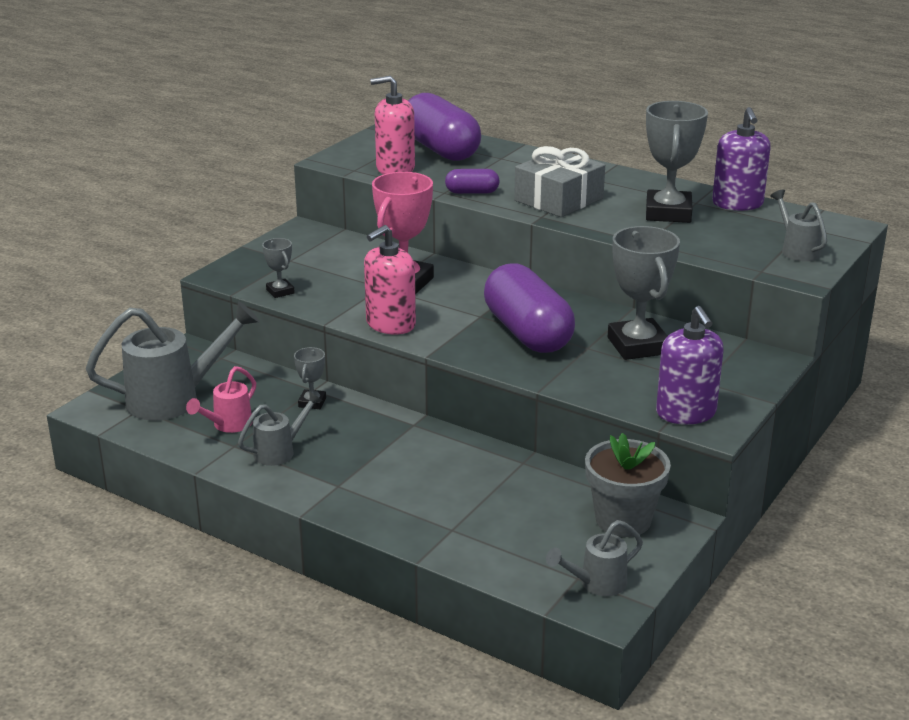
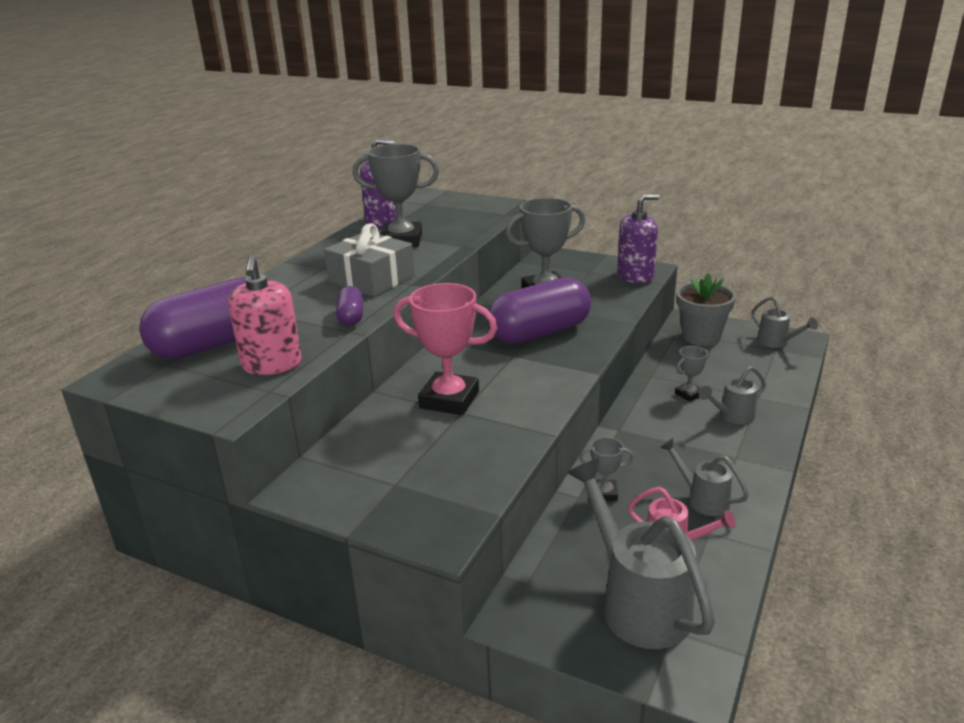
camera: 95 degrees left, 0 degrees up
grey trophy [262,238,295,298] -> grey trophy moved to [675,346,708,402]
pink soap dispenser [364,225,416,335] -> none
grey watering can [770,190,827,261] -> grey watering can moved to [699,366,766,424]

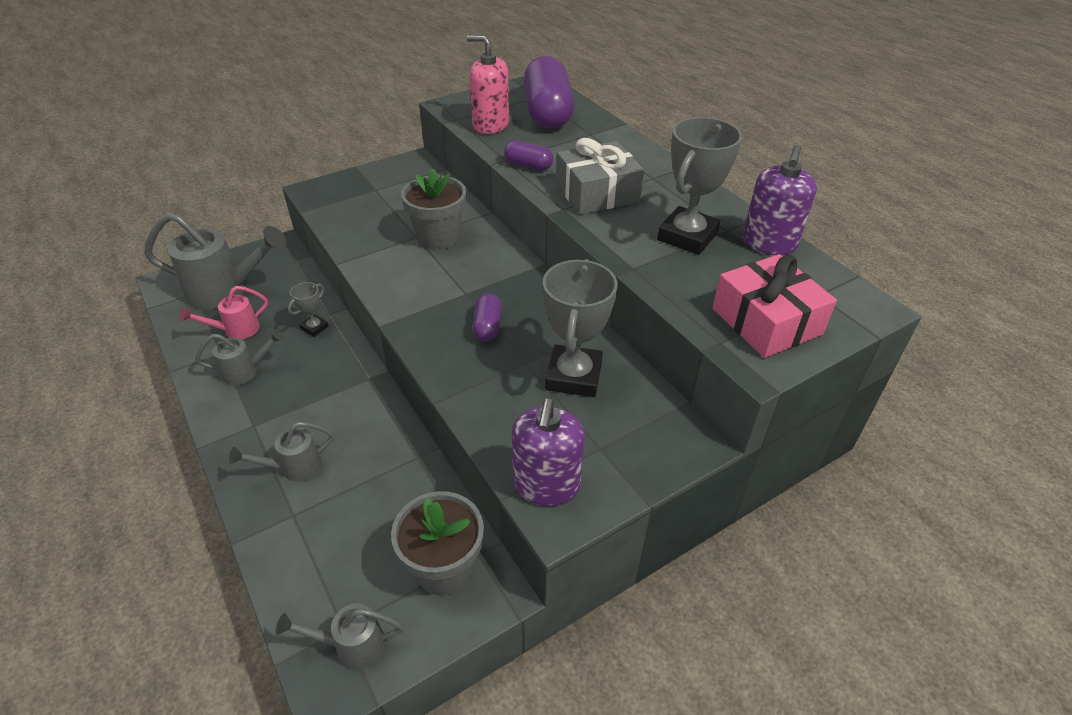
camera: 120 degrees right, 15 degrees up
pink trophy [393,283,497,415] -> grey flower pot [401,168,466,250]
purple capsule [487,277,591,344] -> purple capsule [472,293,502,342], size x0.46
grey trophy [675,346,708,402] -> none
grey watering can [699,366,766,424] -> grey watering can turned 120 degrees counterclockwise [229,422,334,481]
none -> pink gift [712,254,837,358]

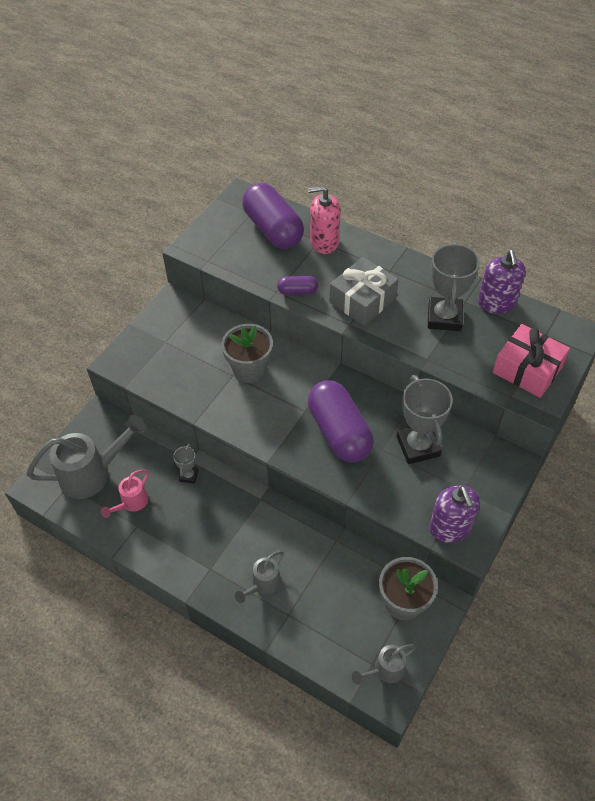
camera: 25 degrees left, 10 degrees up
grey watering can [195,329,284,385] -> none
pink soap dispenser [467,35,509,134] -> pink soap dispenser moved to [308,186,340,254]
purple capsule [472,293,502,342] -> purple capsule [308,380,374,463], size x2.17

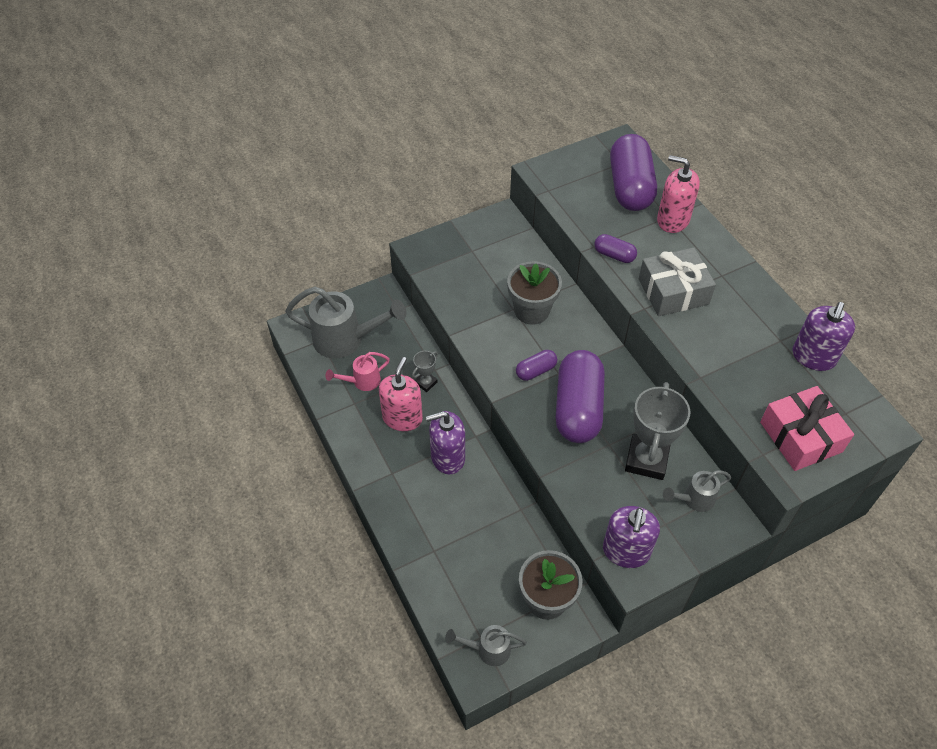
camera: 30 degrees right, 0 degrees up
grey watering can [235,551,284,603] -> grey watering can moved to [663,470,731,512]
grey trophy [428,242,480,331] -> none
none -> pink soap dispenser [379,357,423,431]
none -> purple soap dispenser [426,411,465,474]
none -> purple capsule [516,350,557,381]

